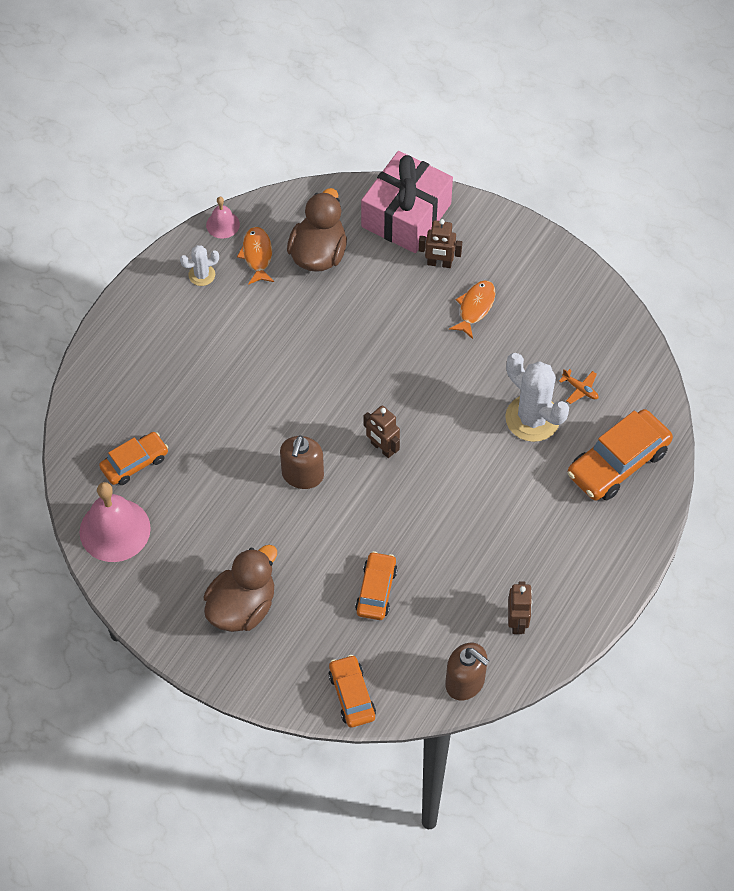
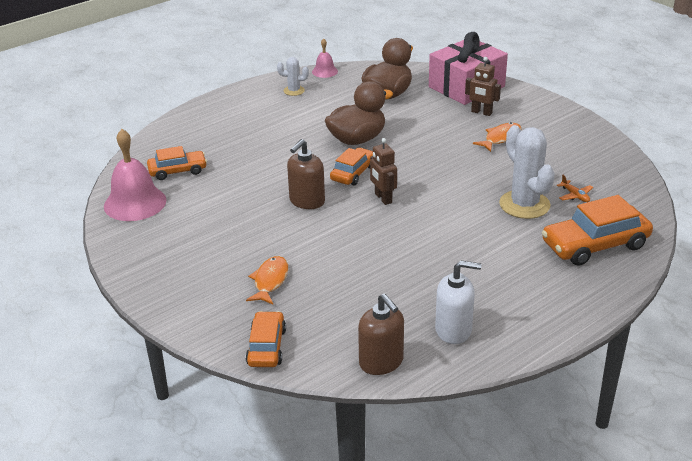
camera: 20 degrees right, 25 degrees down
brown duck [204,545,277,632] -> brown duck moved to [325,81,393,145]
orange fish [237,227,274,285] -> orange fish moved to [246,256,288,304]
orange car [355,551,397,620] -> orange car moved to [330,147,373,186]
brown robot [508,581,532,634] -> white soap dispenser [435,261,482,344]

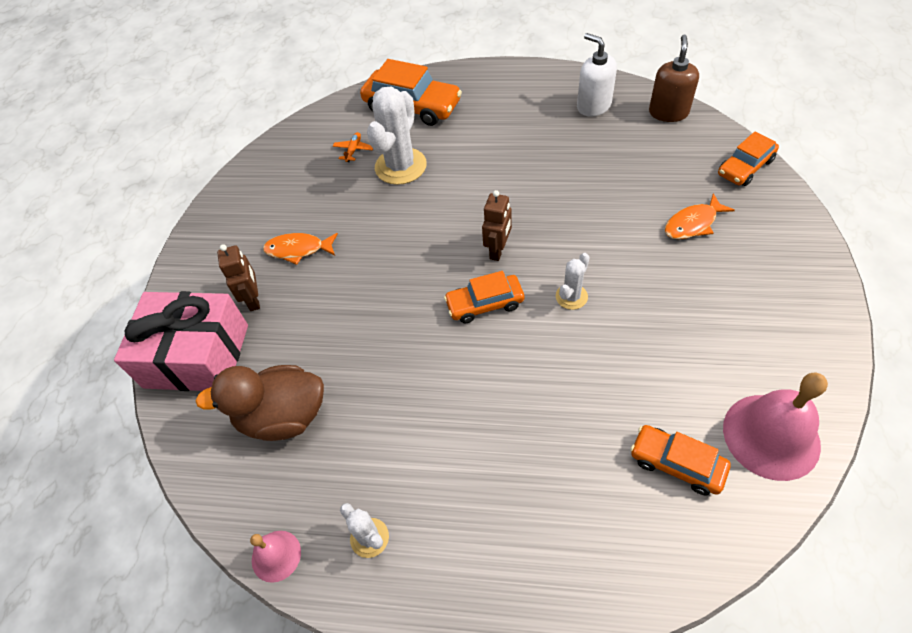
camera: 130 degrees left, 20 degrees up
brown soap dispenser [287,139,325,209] -> white cactus [556,253,590,310]
brown duck [325,81,393,145] -> none

